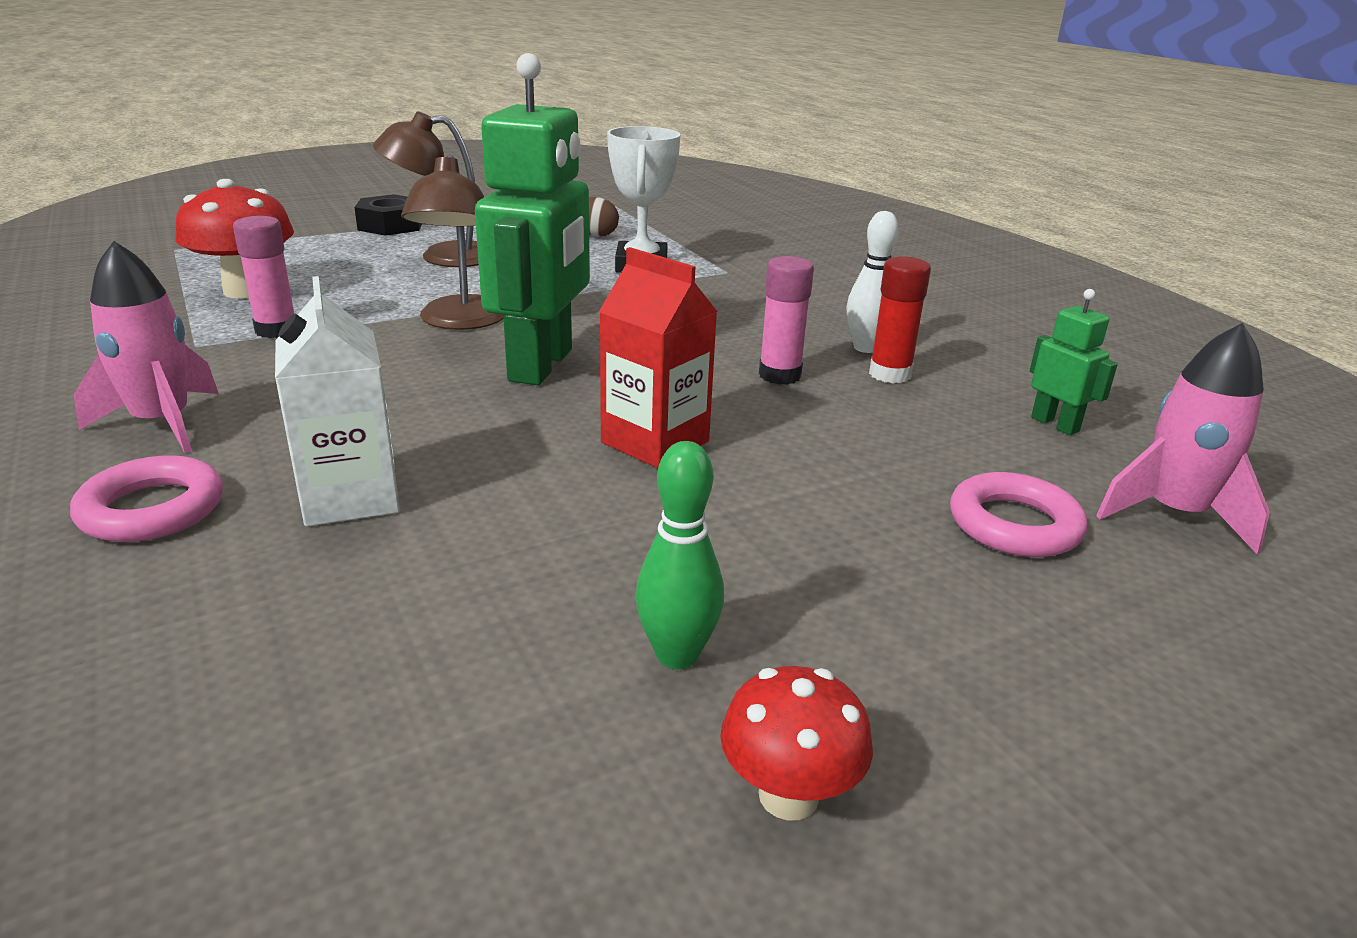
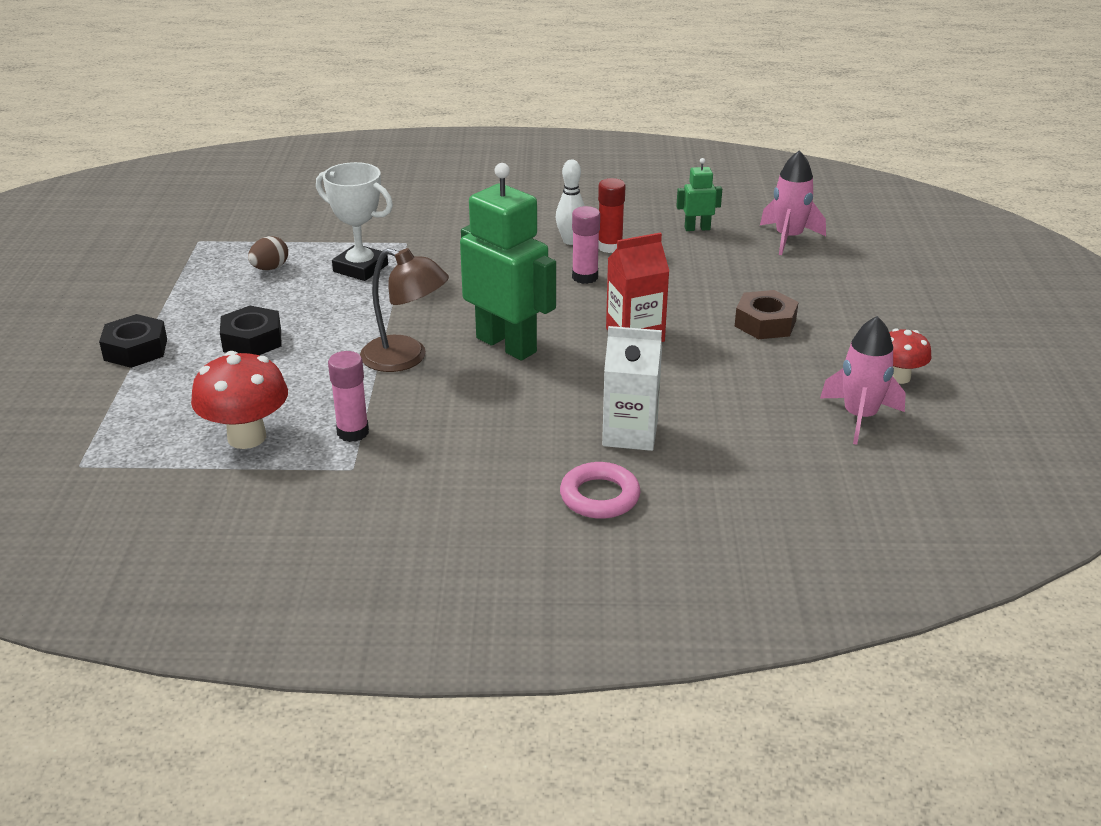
camera: 60 degrees left, 5 degrees up
pink rocket [73,241,219,453] -> pink rocket moved to [820,316,906,445]
brown lamp [373,111,479,267] -> black nut [220,306,281,355]
green bowling pin [635,441,724,669] -> none
pink ring [950,472,1088,557] -> none
none -> brown nut [735,290,799,339]

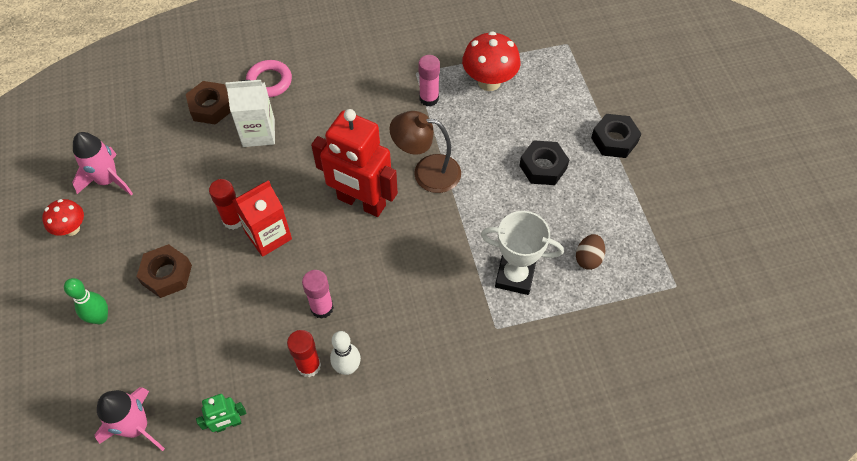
camera: 165 degrees right, 25 degrees up
green robot [460,163,556,360] -> red robot [311,109,398,217]
none -> green bowling pin [64,278,108,324]
none -> brown nut [186,81,231,125]
none -> red glue stick [209,179,242,230]

